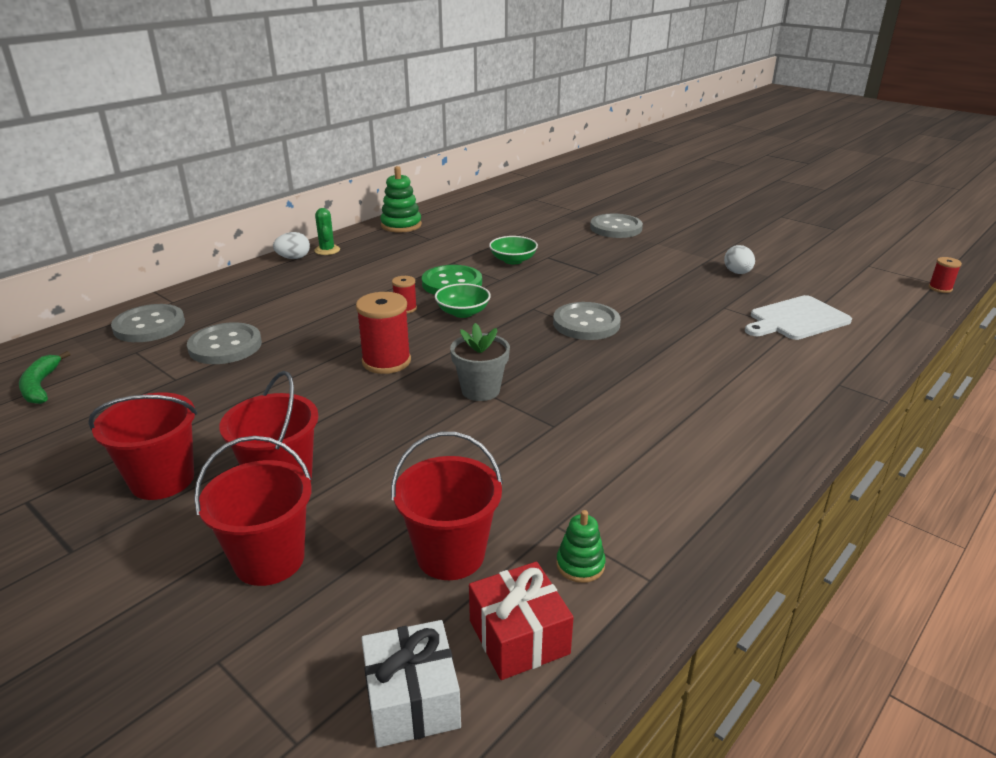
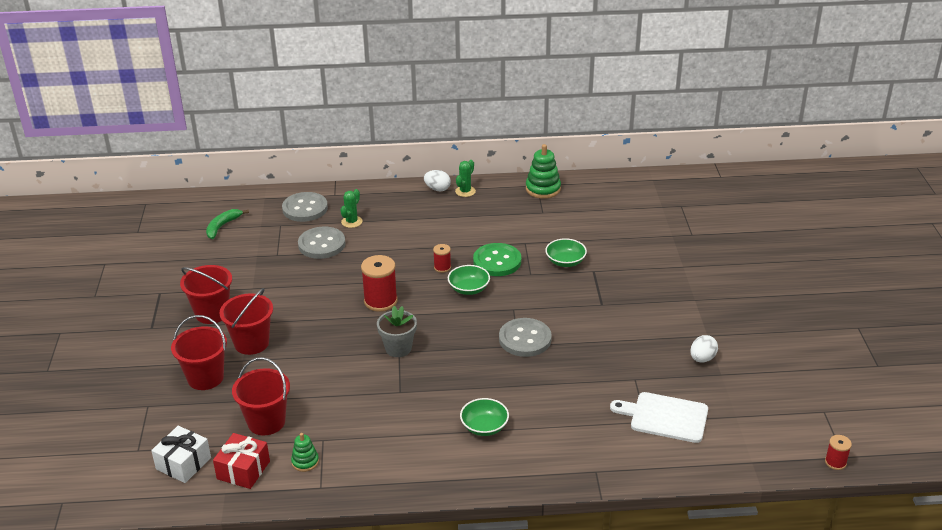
camera: 45 degrees right, 5 degrees up
grey button [590,214,643,238] -> none
none -> green cactus [340,189,362,228]
none -> green bowl [460,398,509,436]

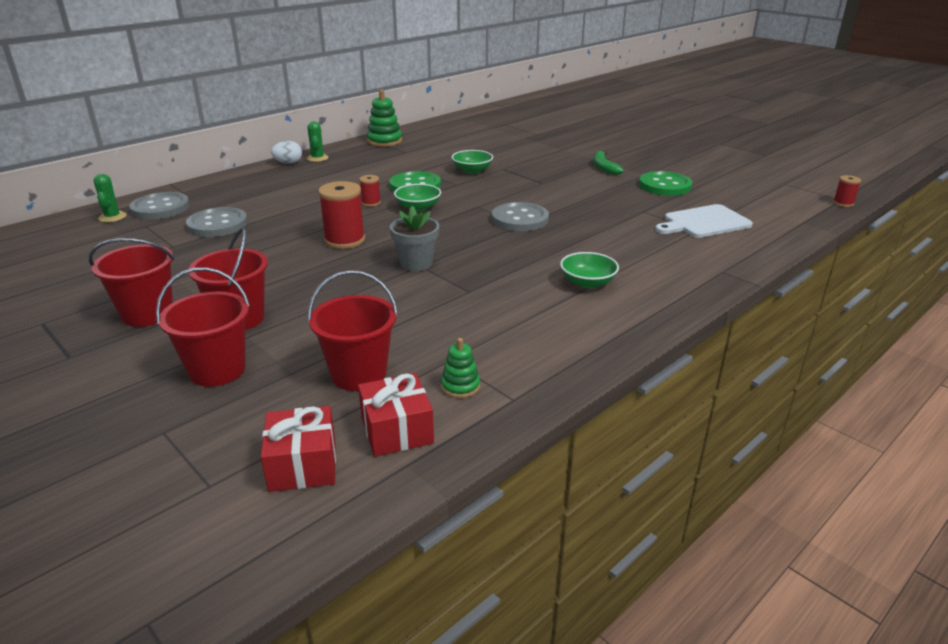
camera: 40 degrees left, 5 degrees down
white gift [151,426,211,483] -> red gift [261,406,336,492]
green banana [206,209,249,239] -> green banana moved to [593,151,624,175]
green cactus [340,189,362,228] -> green cactus moved to [94,174,126,222]
white egg [690,335,718,362] -> green button [639,171,692,196]

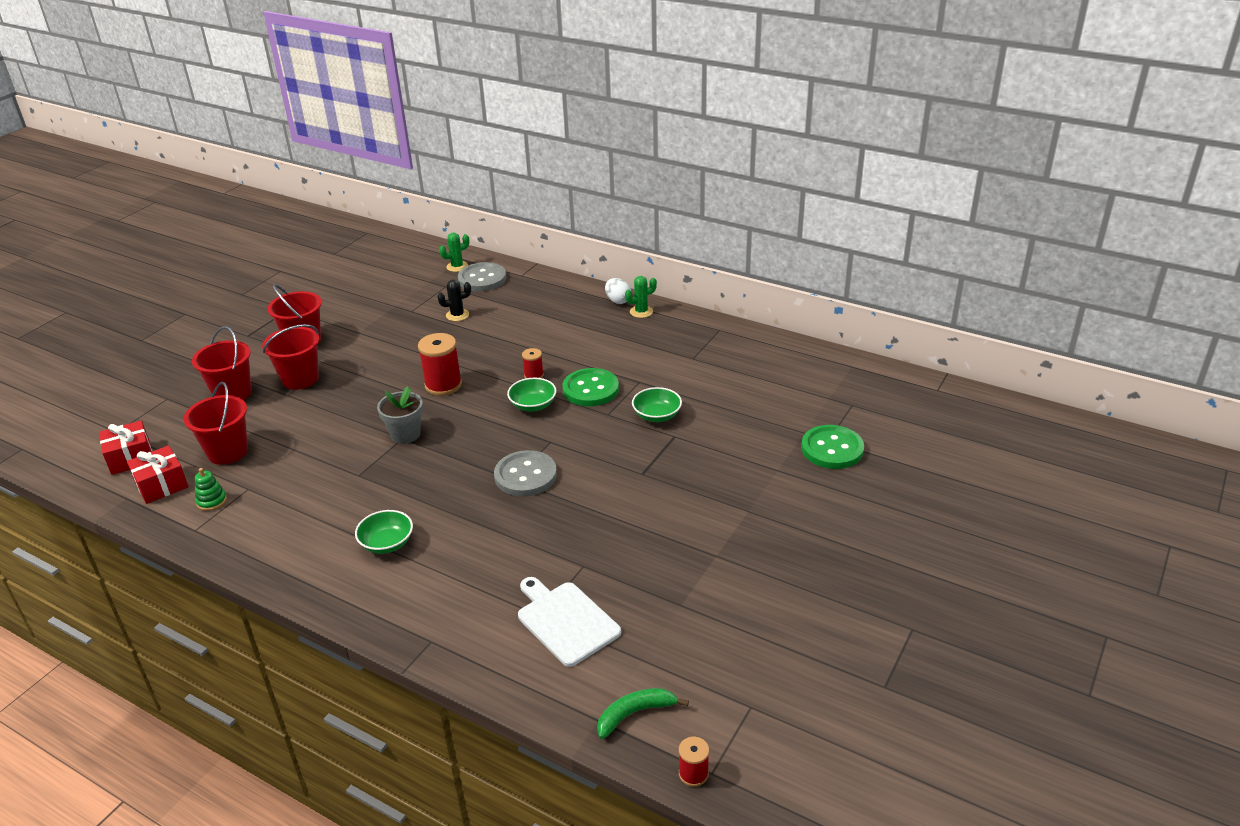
camera: 75 degrees right, 5 degrees up
grey button [186,207,248,237] -> black cactus [437,280,471,321]
green stacking toy [367,89,402,147] -> none
green banana [593,151,624,175] -> green banana moved to [597,688,689,739]
green button [639,171,692,196] -> green button moved to [801,425,864,469]

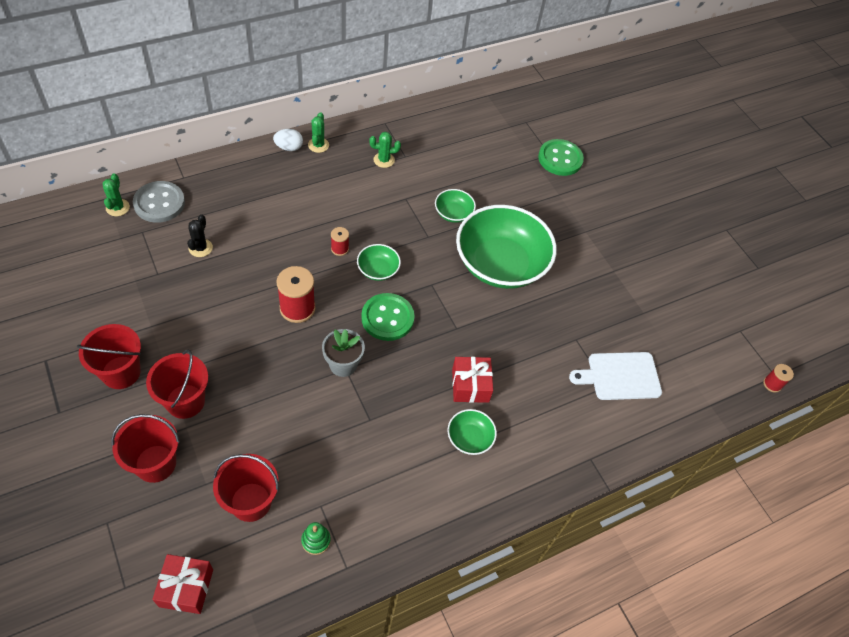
camera: 65 degrees left, 20 degrees up
red gift [127,445,189,504] -> red gift moved to [452,357,493,403]
grey button [494,450,557,496] -> none
green button [563,368,619,406] -> green button moved to [361,293,415,341]
green banana [597,688,689,739] -> none
none -> green cactus [369,132,401,168]
none -> green bowl [456,205,557,289]

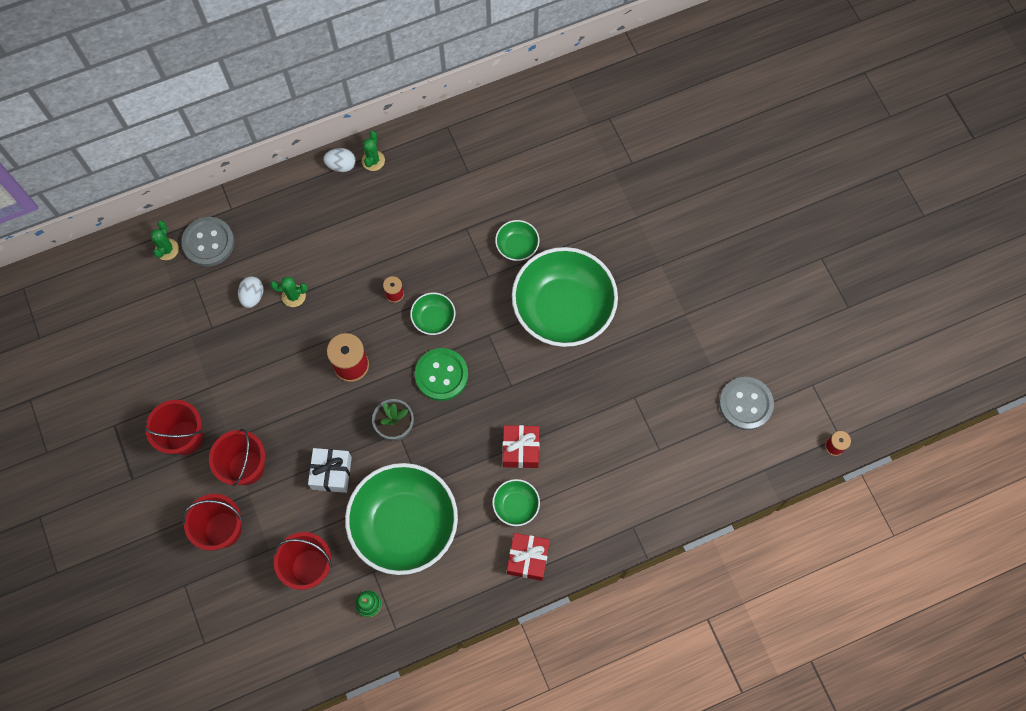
camera: 10 degrees right, 15 degrees up
red gift [152,554,213,614] -> red gift moved to [507,533,550,581]
black cactus [187,214,213,257] -> white egg [238,276,264,308]
green cactus [369,132,401,168] -> green cactus moved to [270,276,308,307]
green button [538,139,584,176] -> none
white cutting board [569,352,662,400] -> none
none -> white gift [308,448,352,493]
none -> green bowl [345,463,458,575]
none -> grey button [719,377,774,430]

